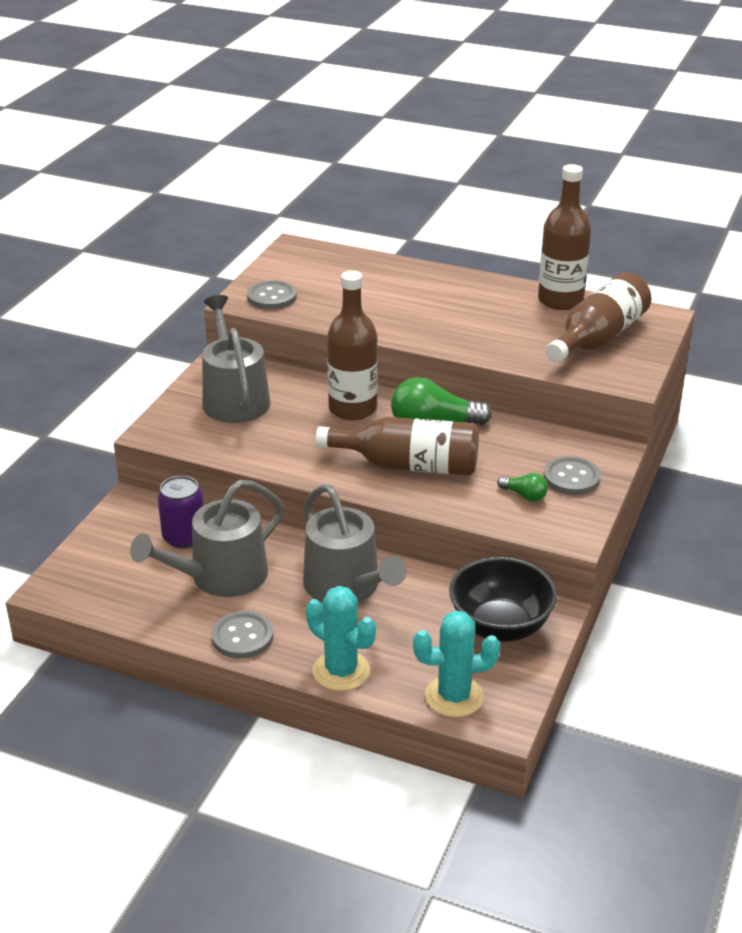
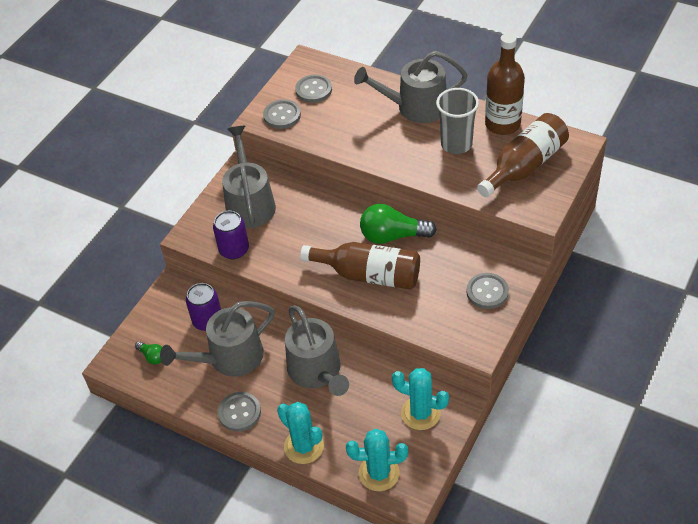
camera: 10 degrees right, 15 degrees up
brown bottle [327,271,378,420] -> none
black bowl [449,557,557,642] -> turquoise cactus [392,368,449,430]
green light bulb [497,473,548,502] -> green light bulb moved to [135,341,162,364]
none -> purple can [213,211,249,260]
none -> grey button [295,75,332,103]
none -> grey watering can [354,51,468,123]
none -> grey cup [436,88,479,154]

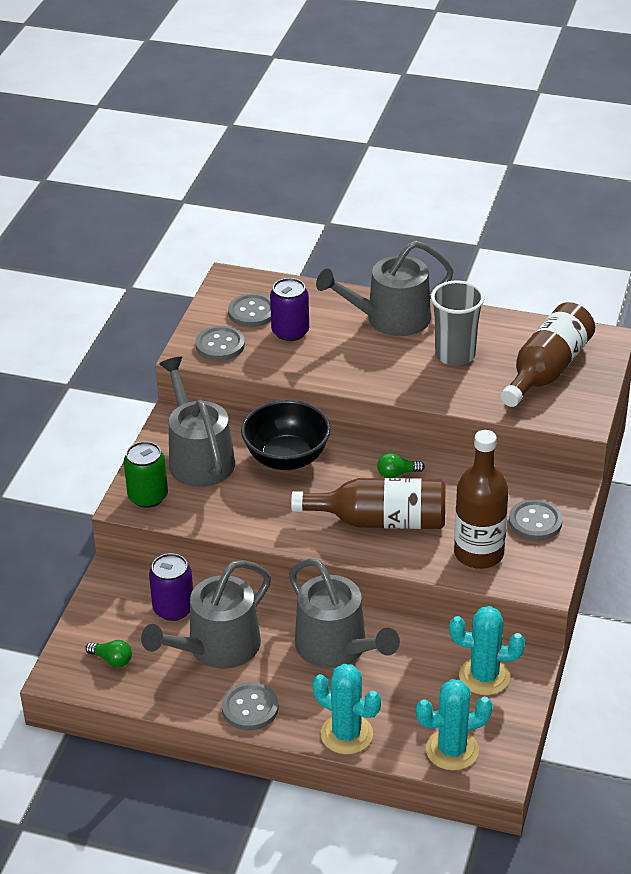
camera: 15 degrees left, 10 degrees down
purple can [213,211,249,260] -> purple can moved to [270,278,309,341]
green light bulb [360,204,437,244] -> green light bulb [377,453,425,478], size x0.49
brown bottle [485,33,525,135] -> brown bottle moved to [454,430,509,569]
none -> green can [124,441,168,508]
none -> black bowl [241,400,331,470]

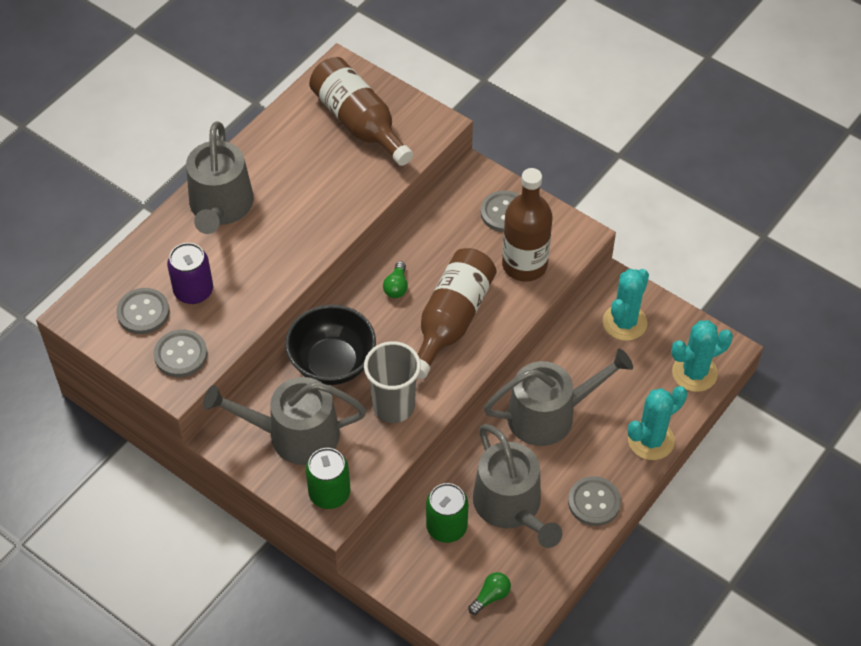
camera: 70 degrees left, 15 degrees up
purple can [149,553,193,621] -> green can [426,483,468,543]
turquoise cactus [416,679,493,771] -> turquoise cactus turned 60 degrees clockwise [671,320,733,392]
grey cup [431,280,484,366] -> grey cup moved to [364,341,421,423]

